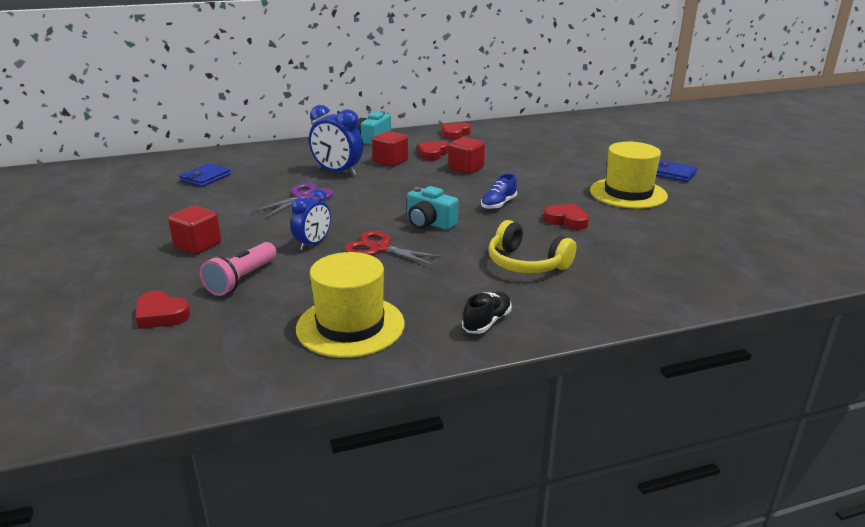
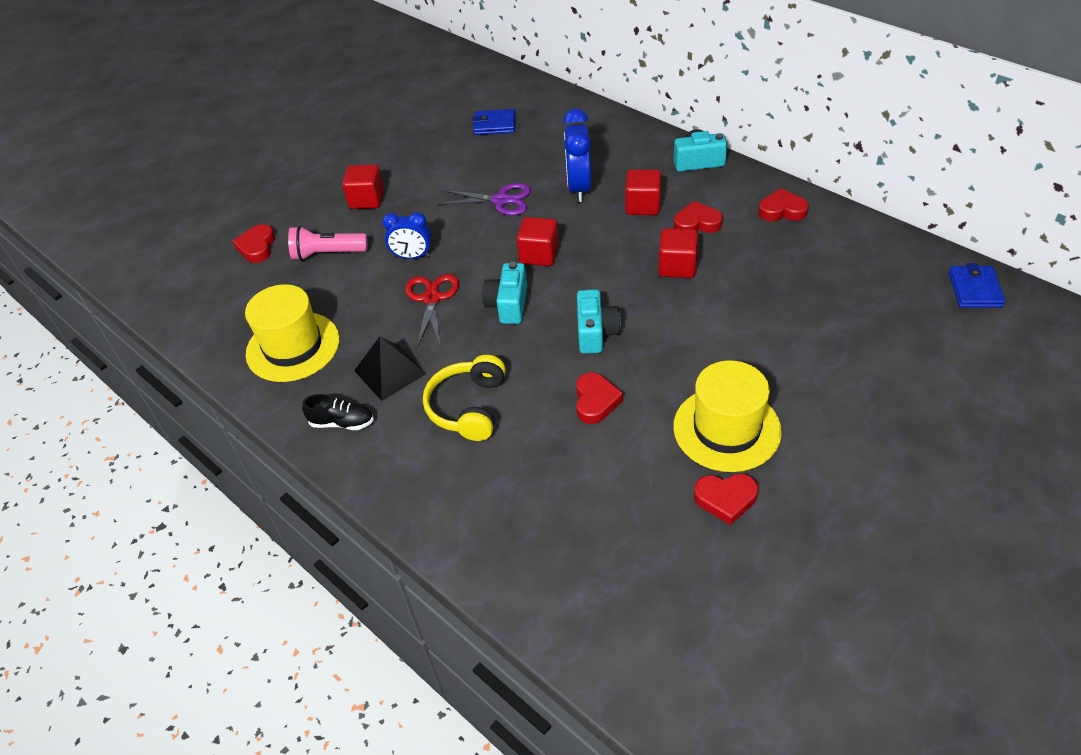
camera: 65 degrees right, 20 degrees up
blue shoe [481,174,517,210] -> turquoise camera [577,289,621,354]
blue wallet [656,160,698,182] -> blue wallet moved to [949,263,1006,308]
none -> black pyramid [354,337,427,401]
none -> red cube [516,217,559,266]
none -> red heart [694,474,758,525]

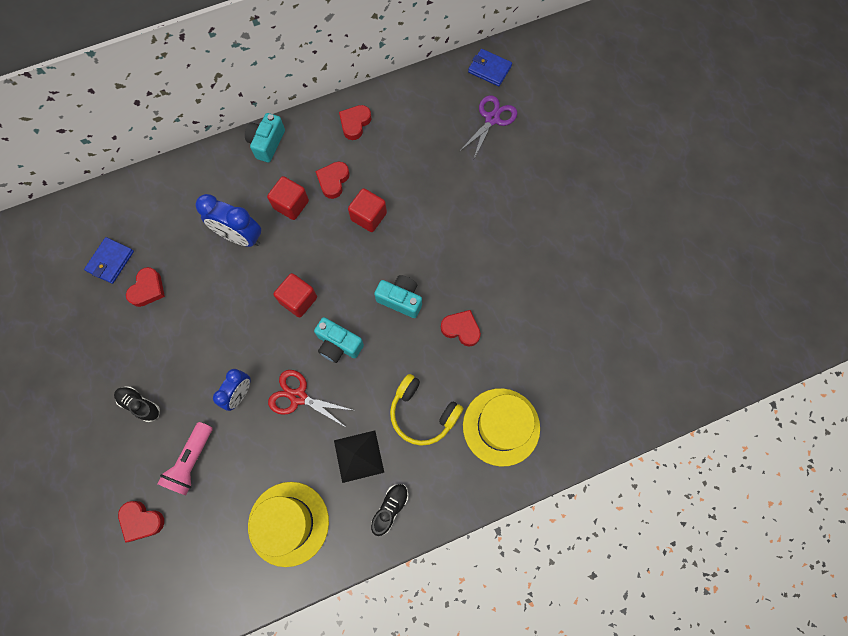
camera: 70 degrees left, 25 degrees up
red cube [342,165,384,209] -> black shoe [114,387,160,422]
purple scissors [438,183,531,215] -> purple scissors moved to [459,95,518,158]
yellow hat [673,360,782,472] -> yellow hat moved to [463,388,540,467]
red heart [694,474,758,525] -> red heart moved to [126,267,165,307]

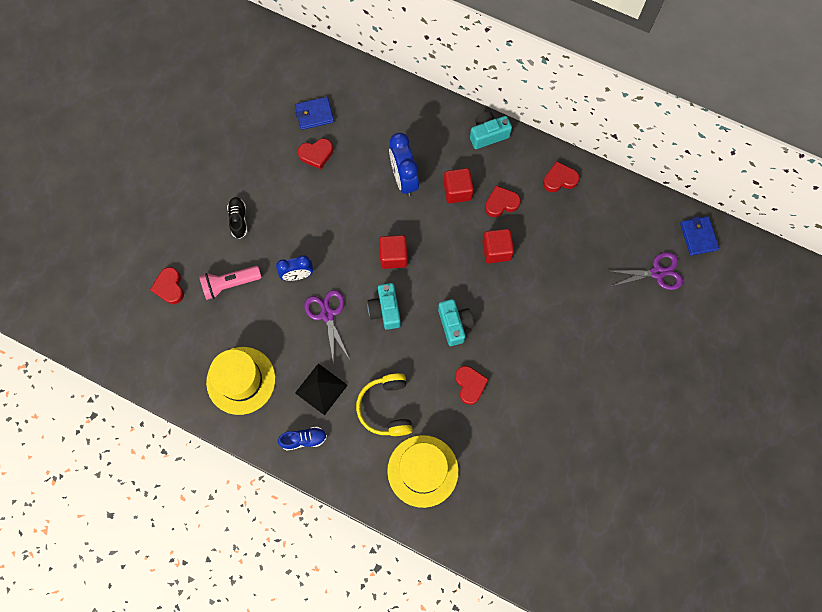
camera: 50 degrees right, 0 degrees up
red scissors [268,370,352,428] -> purple scissors [304,290,350,365]
black shoe [371,484,408,536] -> blue shoe [278,427,327,450]

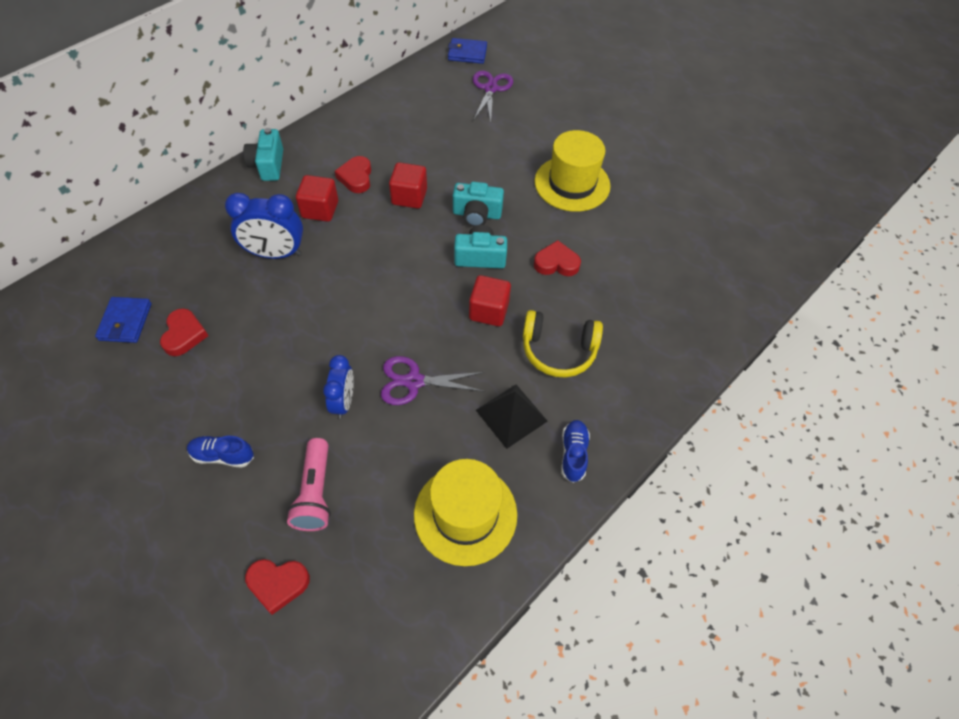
camera: 75 degrees left, 15 degrees down
black shoe [227,197,247,239] -> blue shoe [187,436,254,468]
turquoise camera [367,283,401,330] -> turquoise camera moved to [453,182,504,227]
red cube [379,235,408,269] -> red cube moved to [469,275,511,326]
yellow hat [387,435,459,508] -> yellow hat moved to [534,130,611,212]
red heart [543,161,580,192] -> none

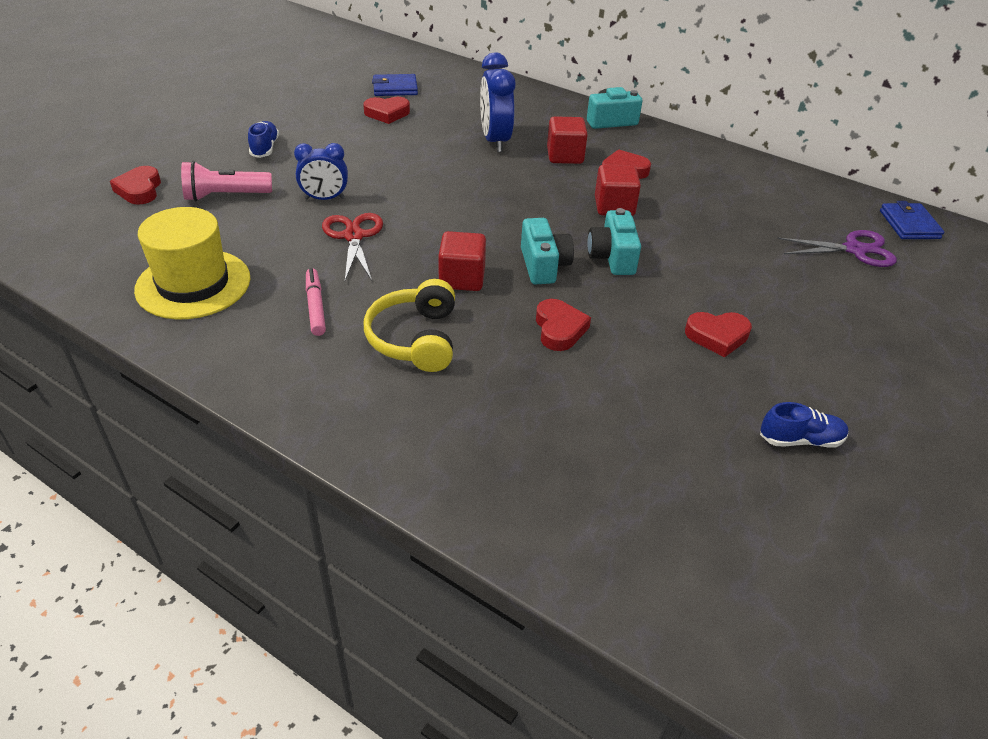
camera: 80 degrees right, 15 degrees down
purple scissors [381,356,485,405] -> red scissors [322,213,383,281]
black pyramid [476,384,548,449] -> pink marker [306,268,326,336]
yellow hat [534,130,611,212] -> red heart [685,312,752,357]
blue shoe [561,420,590,483] -> blue shoe moved to [760,402,848,448]

